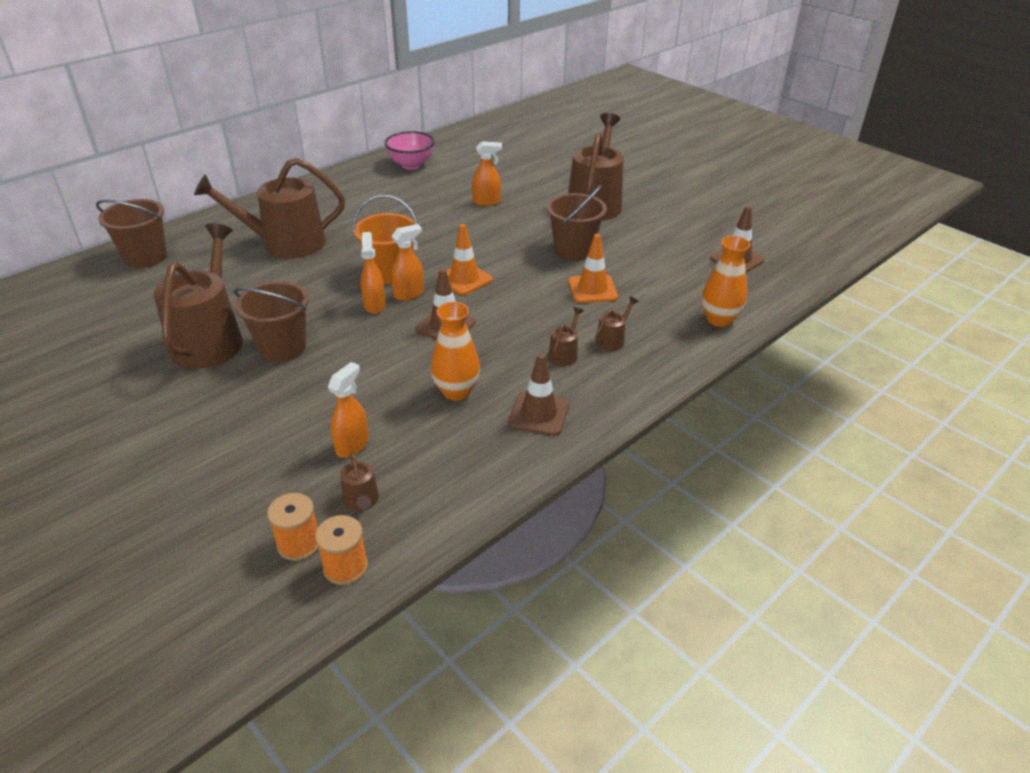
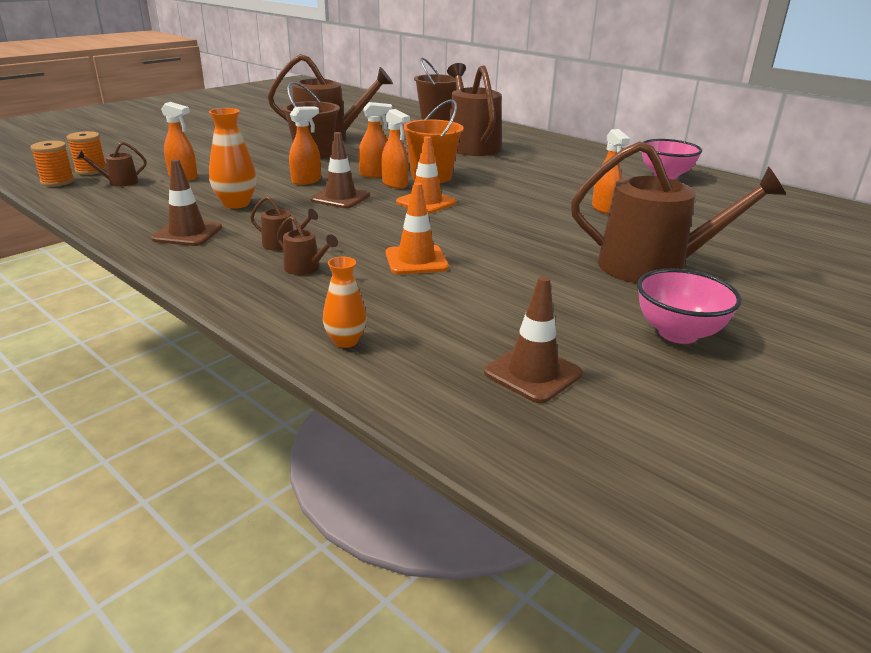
camera: 85 degrees right, 10 degrees down
brown bucket [547,185,607,261] -> none
orange vase [702,236,750,327] -> orange vase [323,257,367,348], size x0.64
none -> orange spray bottle [289,106,321,185]
none -> pink bowl [637,269,742,344]

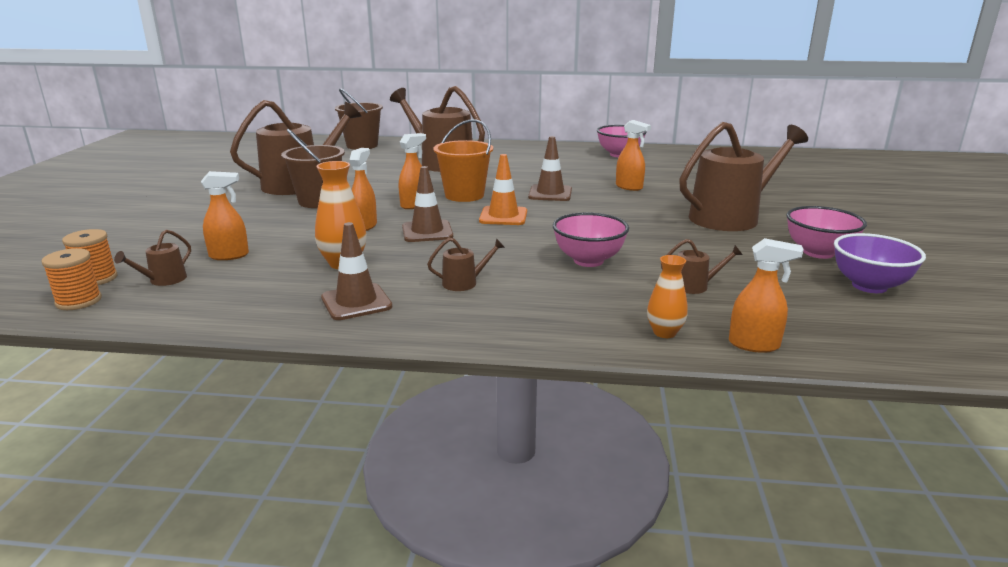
camera: 35 degrees left, 5 degrees down
brown watering can [277,216,338,275] -> brown watering can moved to [661,239,743,294]
orange spray bottle [381,109,410,189] -> orange spray bottle moved to [729,238,804,353]
orange traffic cone [385,182,449,274] -> pink bowl [553,212,629,267]
brown traffic cone [484,276,582,403] -> brown traffic cone moved to [528,136,572,201]
none -> purple bowl [834,233,926,293]

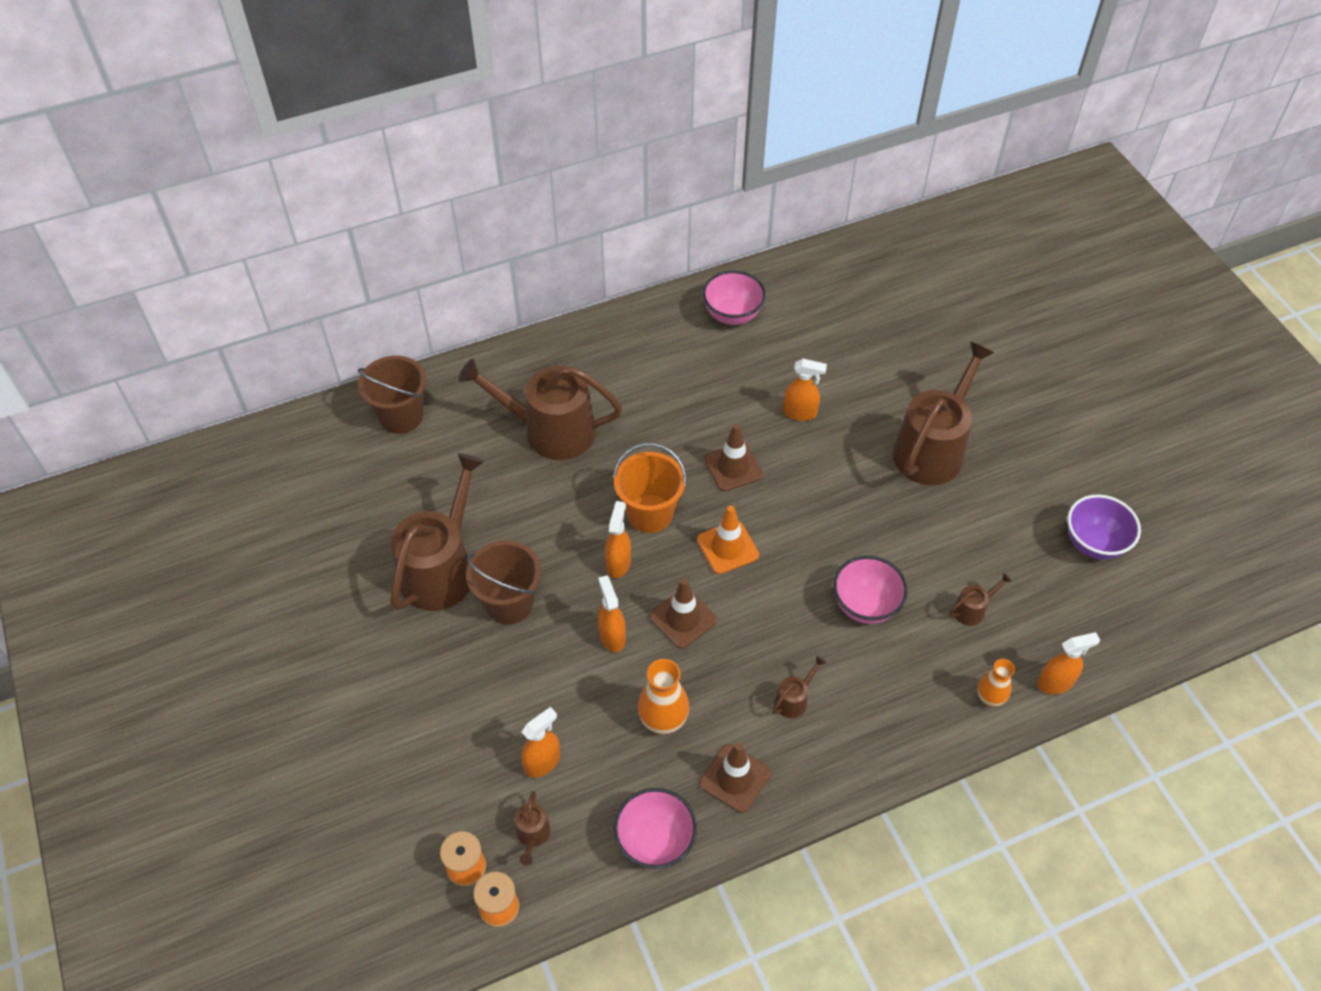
camera: 30 degrees left, 30 degrees up
pink bowl [786,206,867,259] -> pink bowl moved to [614,788,697,869]

